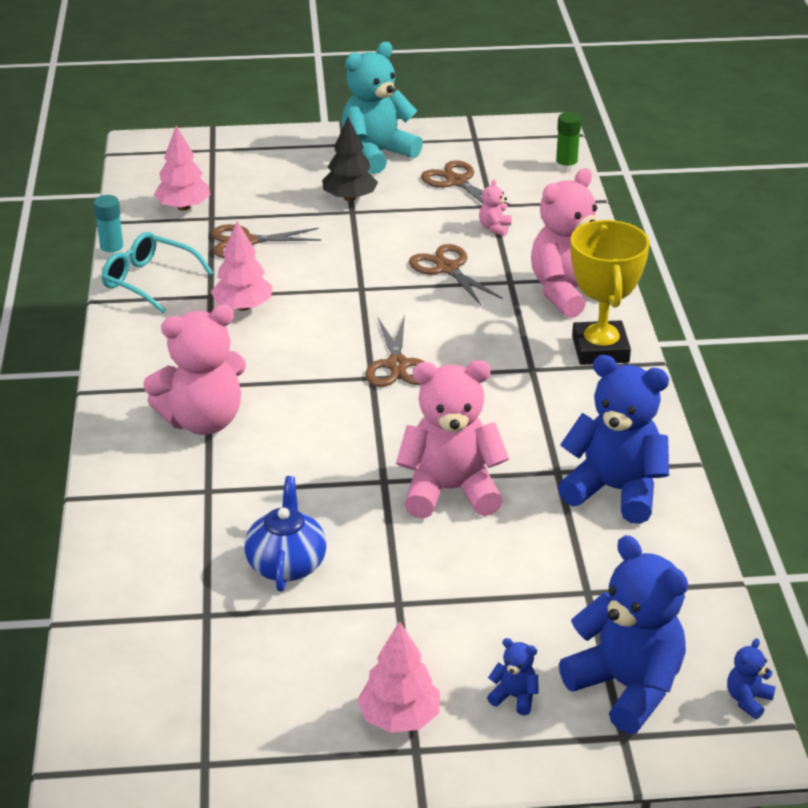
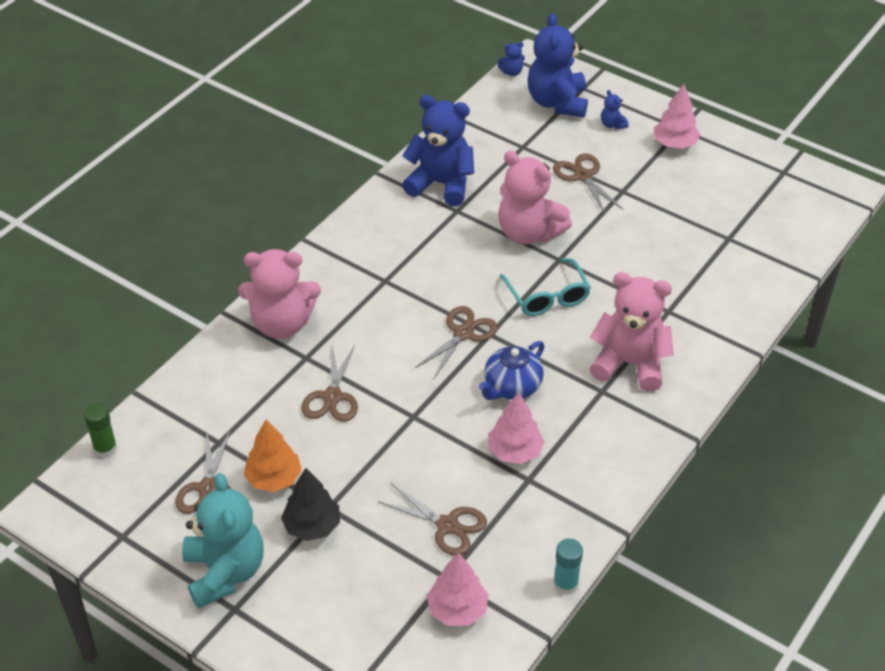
camera: 140 degrees left, 10 degrees up
turquoise glasses [102,232,213,314] -> turquoise glasses moved to [500,258,591,316]
blue teapot [244,476,327,592] -> blue teapot moved to [478,341,545,400]
turquoise teddy bear [342,42,423,174] -> turquoise teddy bear turned 105 degrees counterclockwise [182,473,264,609]
pink teddy bear [479,180,511,236] -> none
blue teddy bear [558,355,669,524] -> blue teddy bear turned 135 degrees clockwise [402,95,474,206]
yellow trophy [570,220,650,365] -> none
none -> orange tree [244,420,302,492]
none -> brown scissors [553,154,623,214]

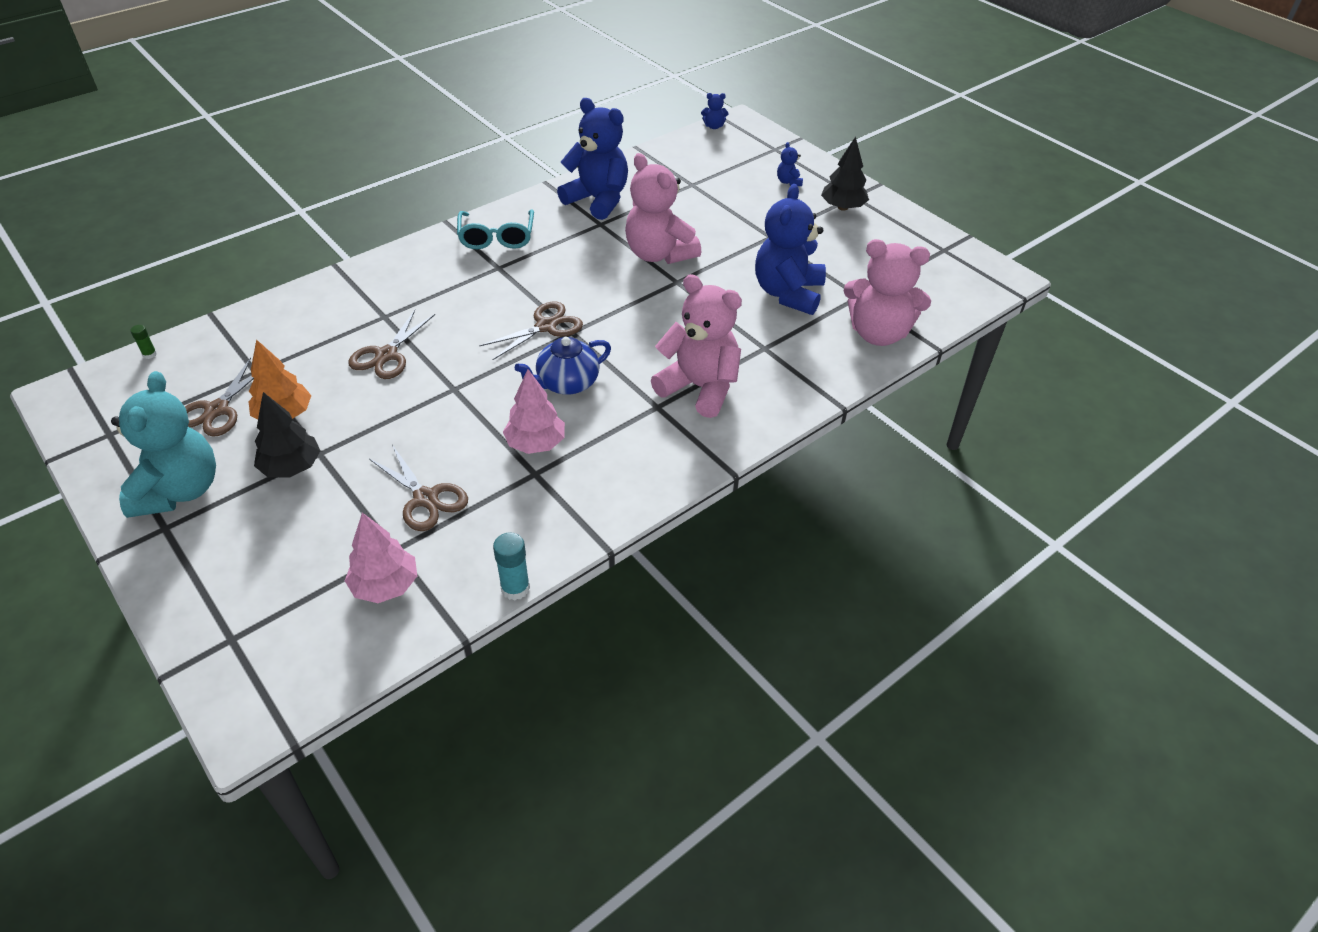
camera: 15 degrees right, 0 degrees up
green glue stick [84,403,117,458] -> green glue stick [130,325,157,359], size x0.57
pink teddy bear [239,249,321,339] -> pink teddy bear moved to [844,239,931,346]
turquoise glasses [500,258,591,316] -> turquoise glasses moved to [457,209,534,249]
blue teddy bear [527,13,588,117] -> blue teddy bear moved to [755,184,826,315]
brown scissors [553,154,623,214] -> none
pink tree [654,84,700,149] -> black tree [821,137,869,211]

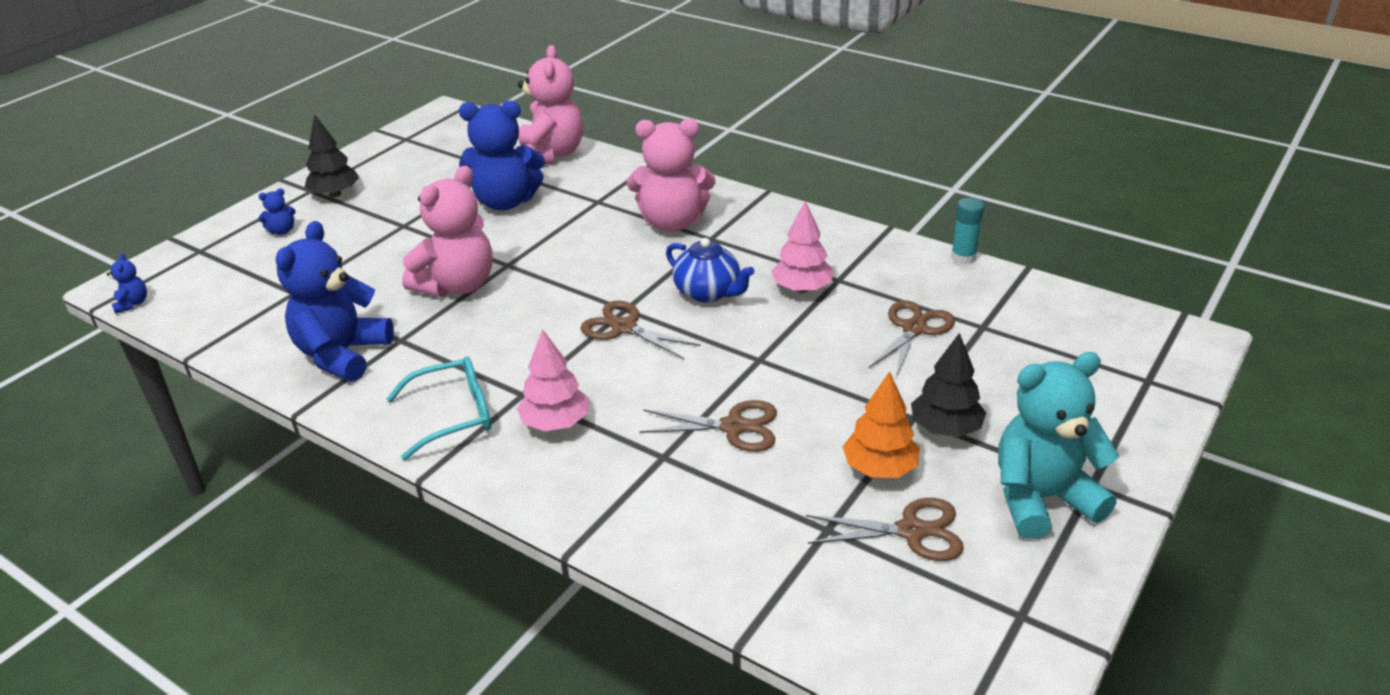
camera: 105 degrees left, 10 degrees down
green glue stick [130,325,157,359] -> none
pink tree [345,513,417,603] -> pink tree moved to [517,329,589,431]
pink teddy bear [651,274,742,418] -> pink teddy bear turned 105 degrees counterclockwise [627,119,715,232]

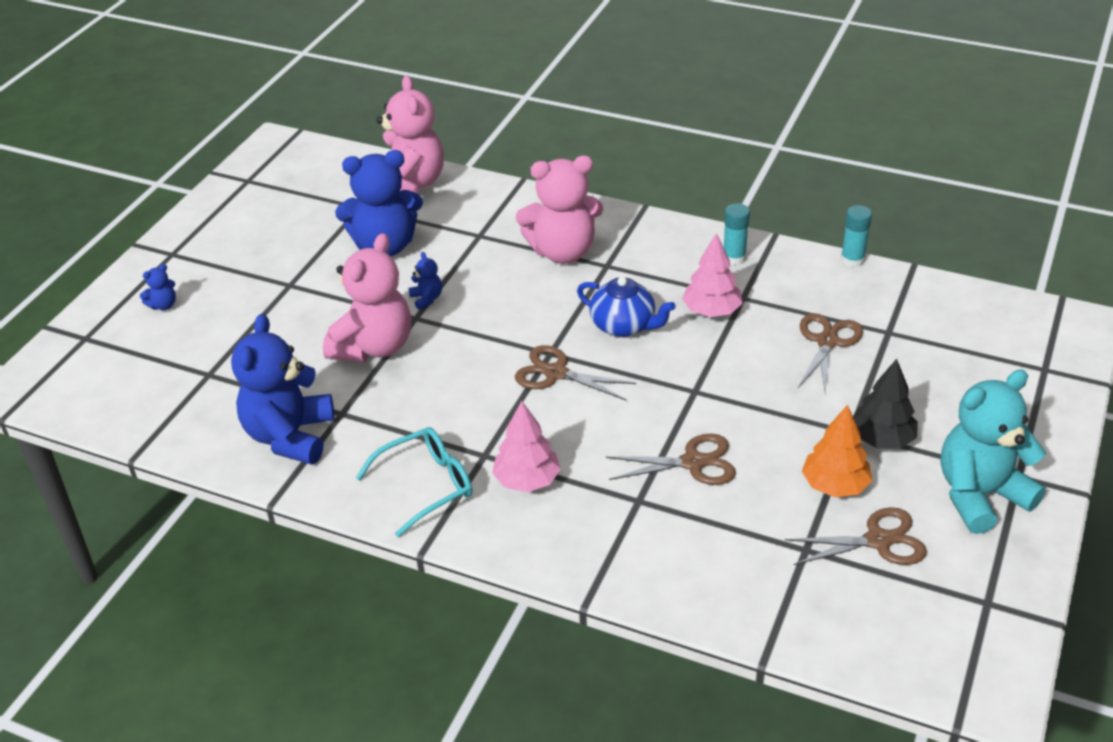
camera: 10 degrees left, 5 degrees up
blue teddy bear [107,253,147,314] -> blue teddy bear moved to [409,252,442,310]
black tree [304,115,359,197] -> none
none -> turquoise glue stick [724,203,750,265]

